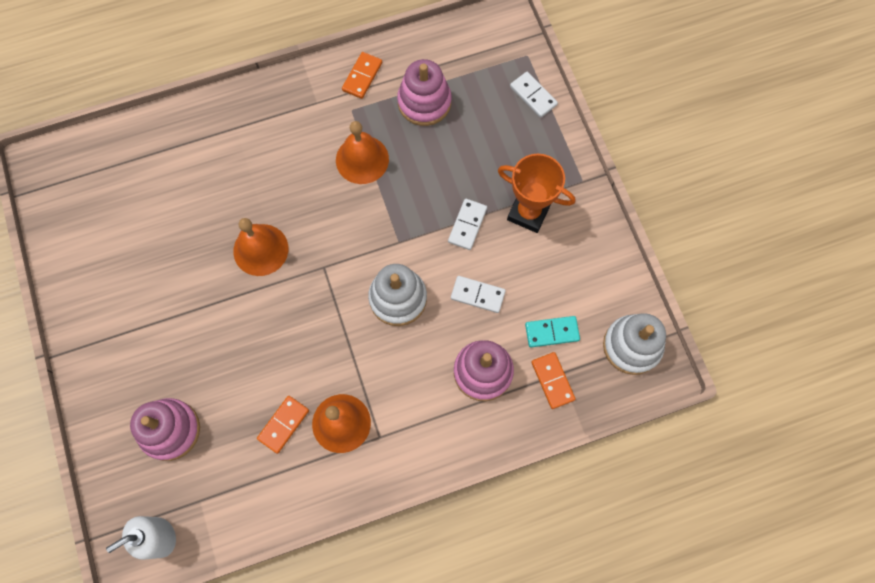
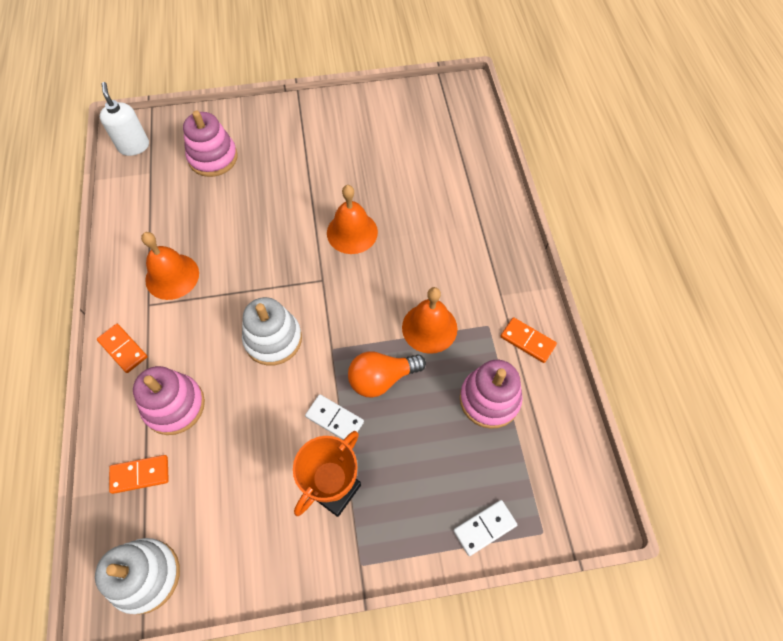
camera: 100 degrees right, 10 degrees down
orange domino [257,396,309,454] -> orange domino moved to [97,324,148,373]
white domino [451,276,506,313] -> none
turquoise domino [525,316,580,347] -> none
none -> orange light bulb [348,351,426,398]

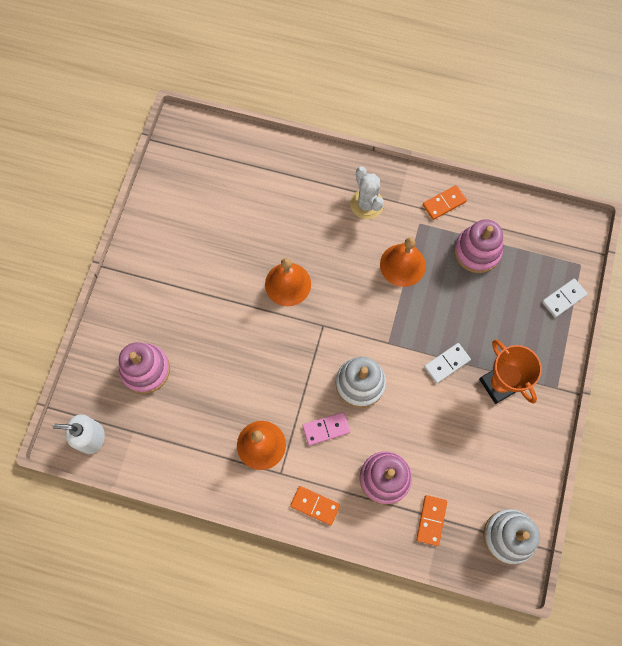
camera: 65 degrees left, 10 degrees up
orange domino [97,324,148,373] -> orange domino turned 45 degrees clockwise [290,486,340,525]
orange light bulb [348,351,426,398] -> none
white domino [453,500,517,556] -> white domino turned 60 degrees clockwise [542,278,588,317]
none -> pink domino [302,412,350,446]
none -> white cactus [350,166,384,219]

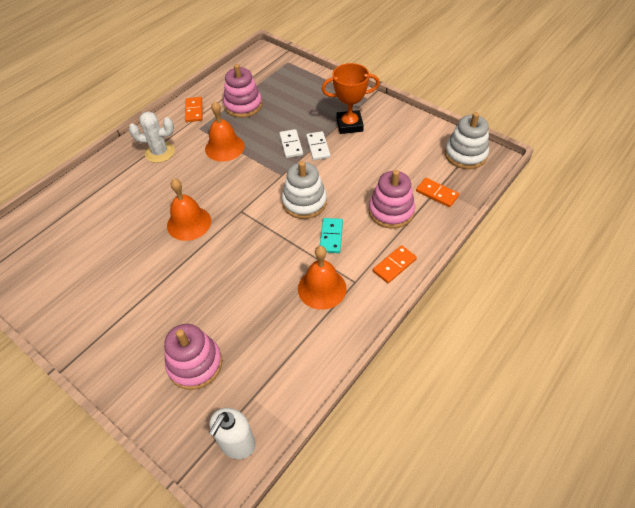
camera: 65 degrees left, 20 degrees down
pink domino [302,412,350,446] -> turquoise domino [320,218,343,253]
white domino [542,278,588,317] -> white domino moved to [279,129,303,158]

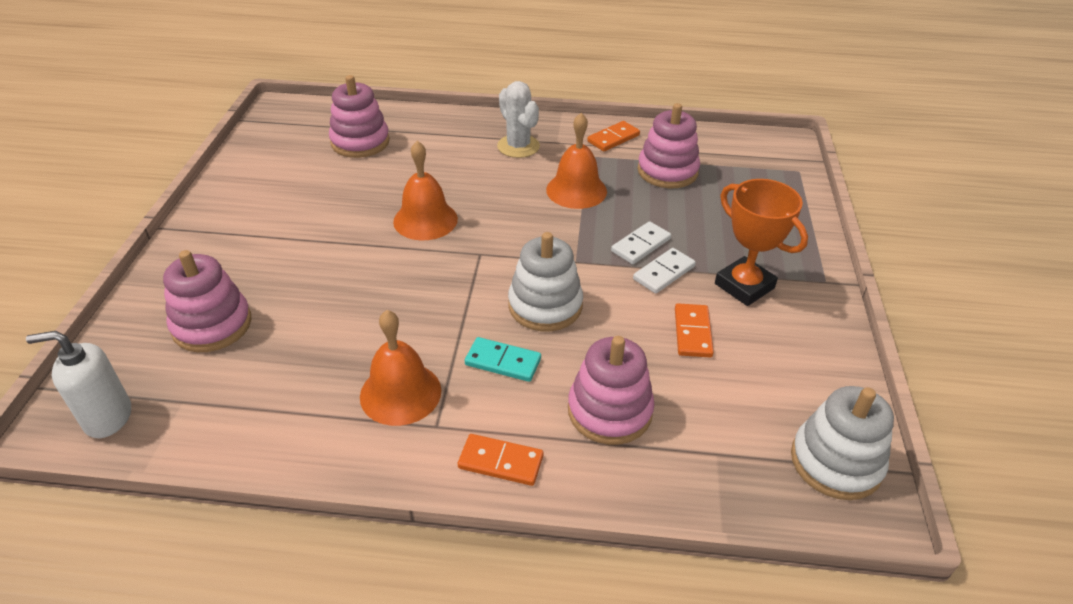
camera: 55 degrees right, 10 degrees down
turquoise domino [320,218,343,253] -> turquoise domino turned 45 degrees clockwise [465,337,541,382]
orange domino [416,178,459,207] -> orange domino moved to [675,303,714,357]
none -> pink stacking toy [329,75,390,158]

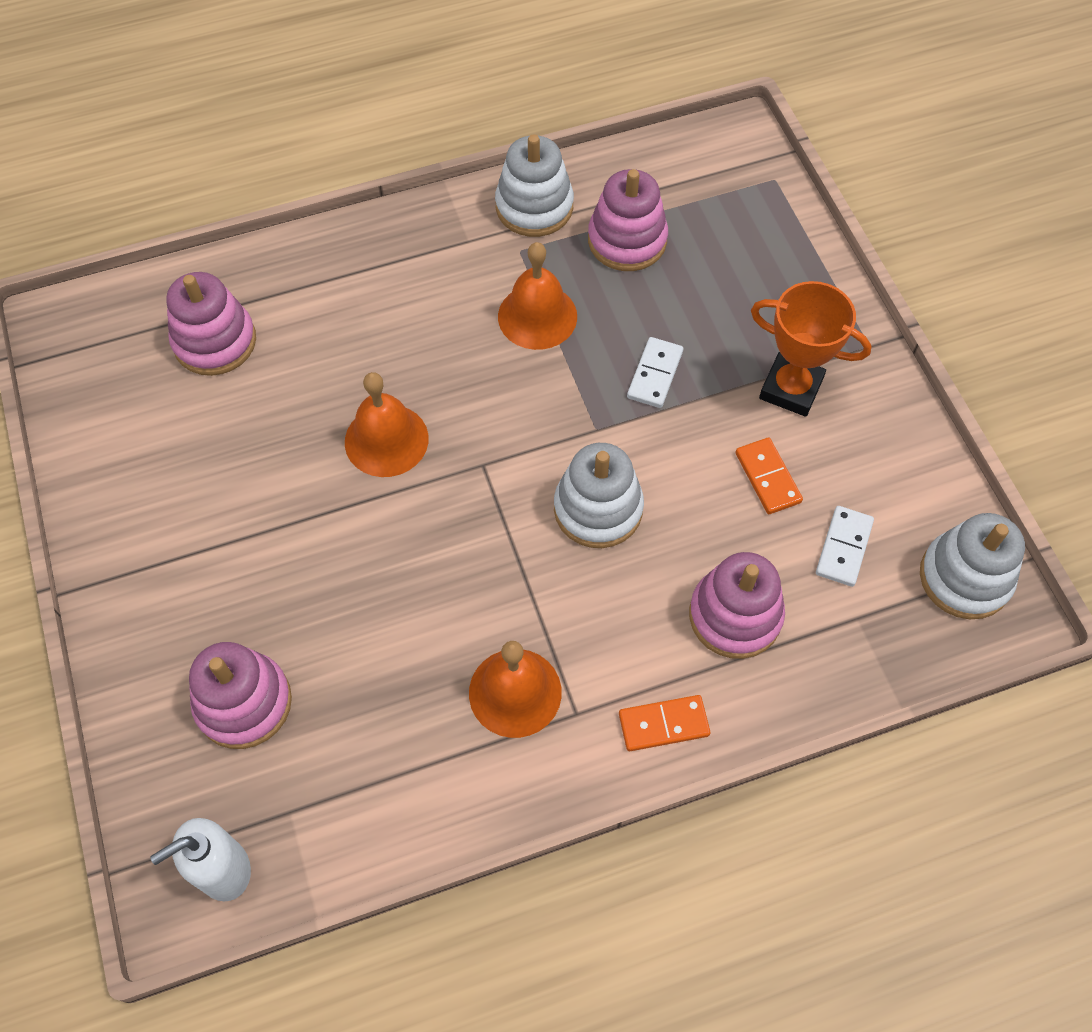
camera: 25 degrees left, 20 degrees up
turquoise domino [465,337,541,382] -> none
white cactus [497,81,540,158] -> none
orange domino [587,121,640,151] -> white stacking toy [495,134,574,237]
white domino [633,248,696,294] -> white domino moved to [816,506,874,587]

